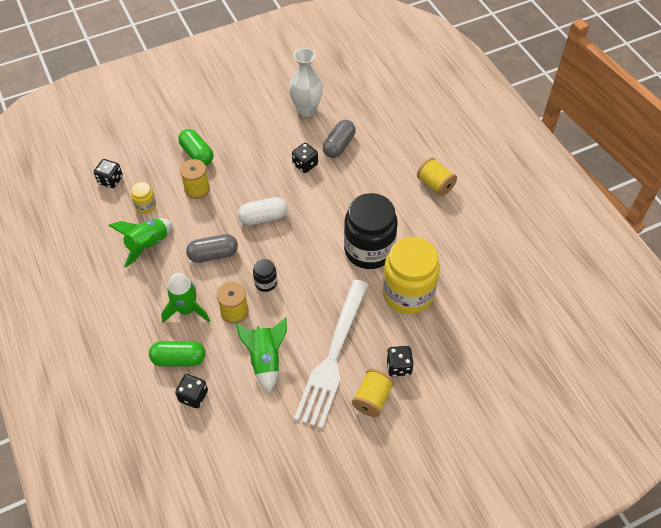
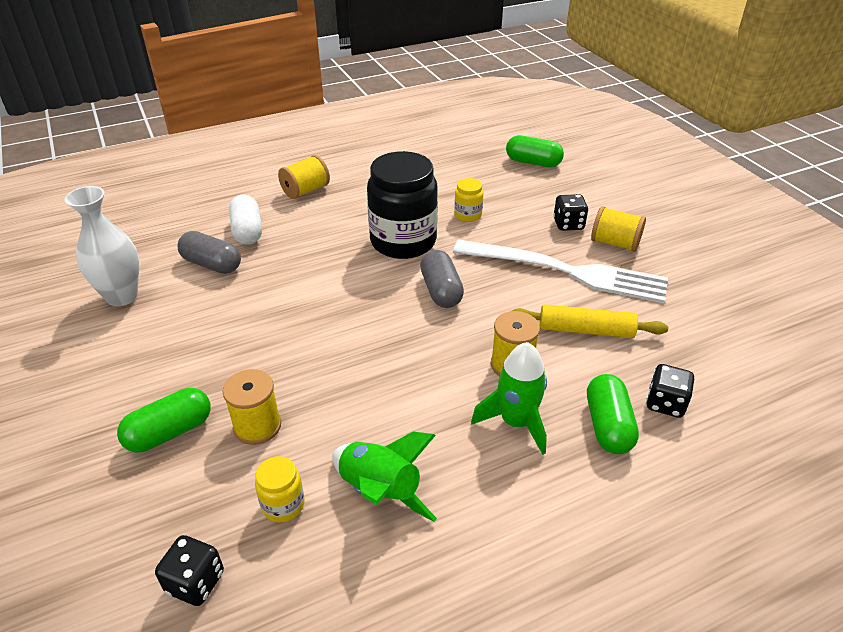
camera: 90 degrees left, 15 degrees down
grey capsule [186,234,238,263] -> grey capsule moved to [420,250,464,308]
green rocket [236,317,287,393] -> yellow rolling pin [512,304,668,338]
white capsule [238,197,288,225] -> white capsule moved to [229,195,262,245]
black jar [253,259,277,292] -> none
black dice [292,143,318,173] -> none
yellow jar [382,237,440,314] -> yellow jar [454,178,483,222], size x0.44
none -> green capsule [506,135,564,167]

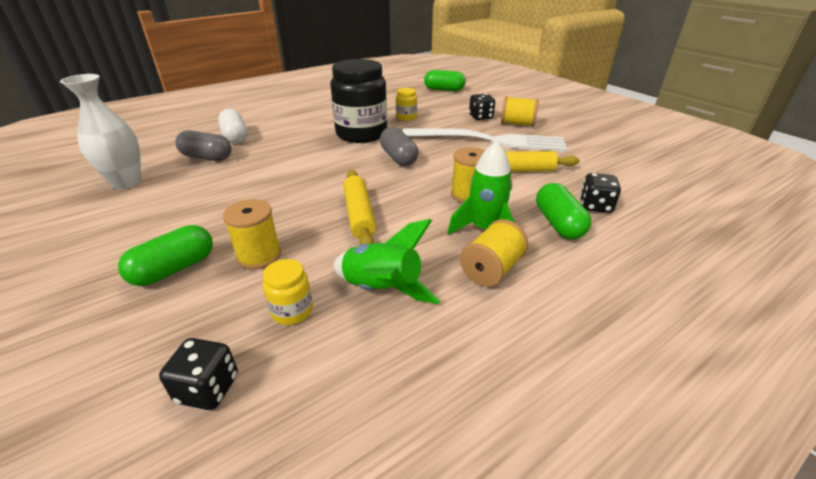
camera: 10 degrees left, 5 degrees down
yellow spool [278,155,330,199] -> yellow spool moved to [460,219,528,287]
none -> yellow rolling pin [343,170,376,245]

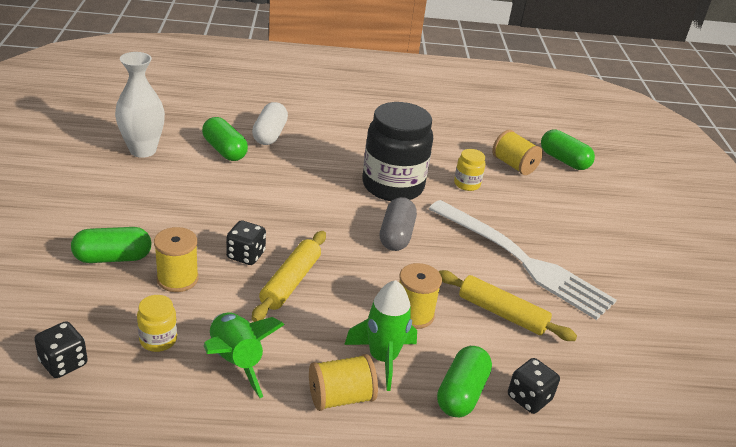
camera: 30 degrees right, 0 degrees up
grey capsule [175,130,231,161] -> green capsule [202,117,248,161]
black dice [469,93,495,120] -> black dice moved to [226,221,266,265]
yellow spool [501,96,539,127] -> yellow spool moved to [492,130,543,175]

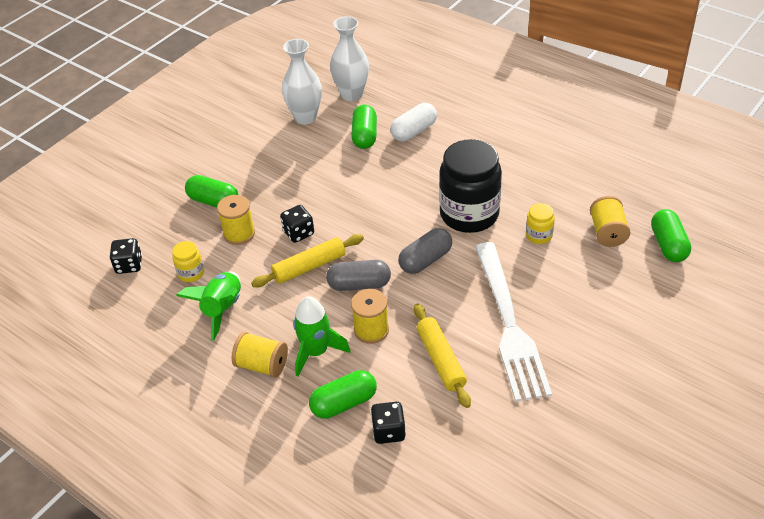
camera: 45 degrees right, 10 degrees up
none -> grey capsule [326,260,391,291]
none -> white vase [330,16,369,101]

